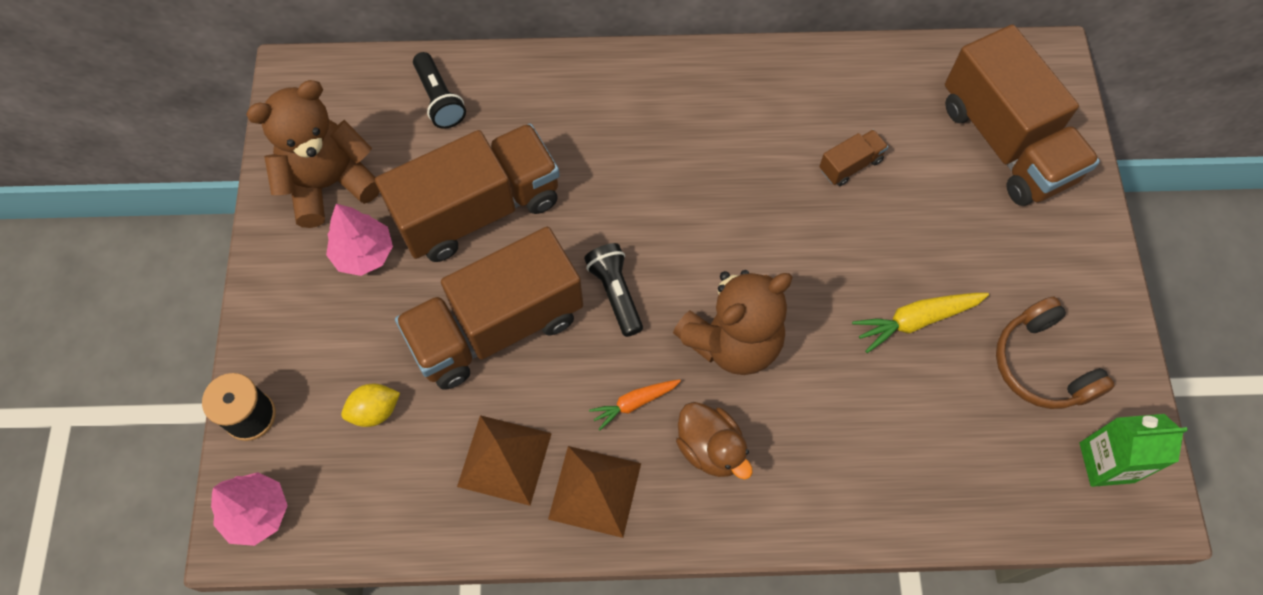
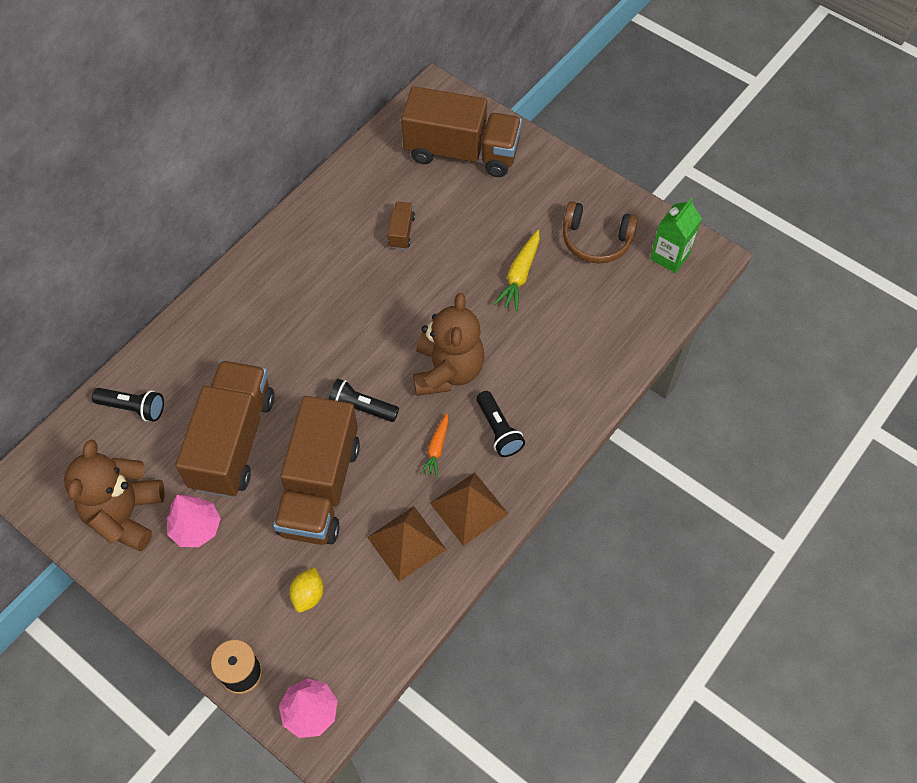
camera: 50 degrees left, 5 degrees down
brown duck [676,402,753,479] -> black flashlight [476,391,525,457]

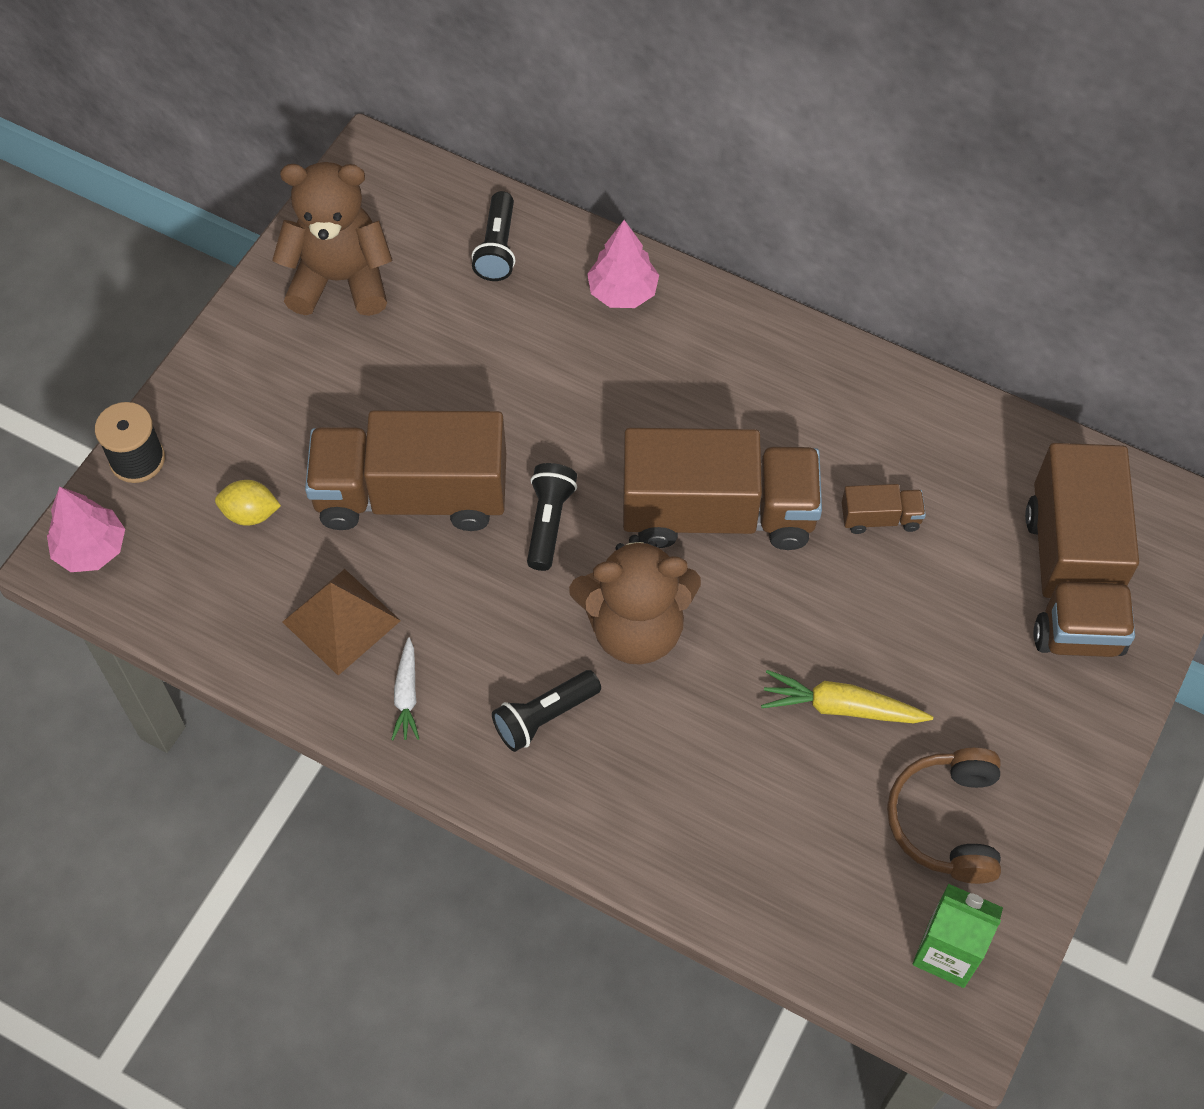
camera: 80 degrees right, 0 degrees up
pink tree [167,494,221,547] -> pink tree moved to [587,220,659,308]
brown truck [175,360,274,497] -> brown truck moved to [623,428,822,550]
orange carrot [420,413,448,478] -> none
brown pyramid [430,472,508,546] -> white carrot [391,637,419,740]

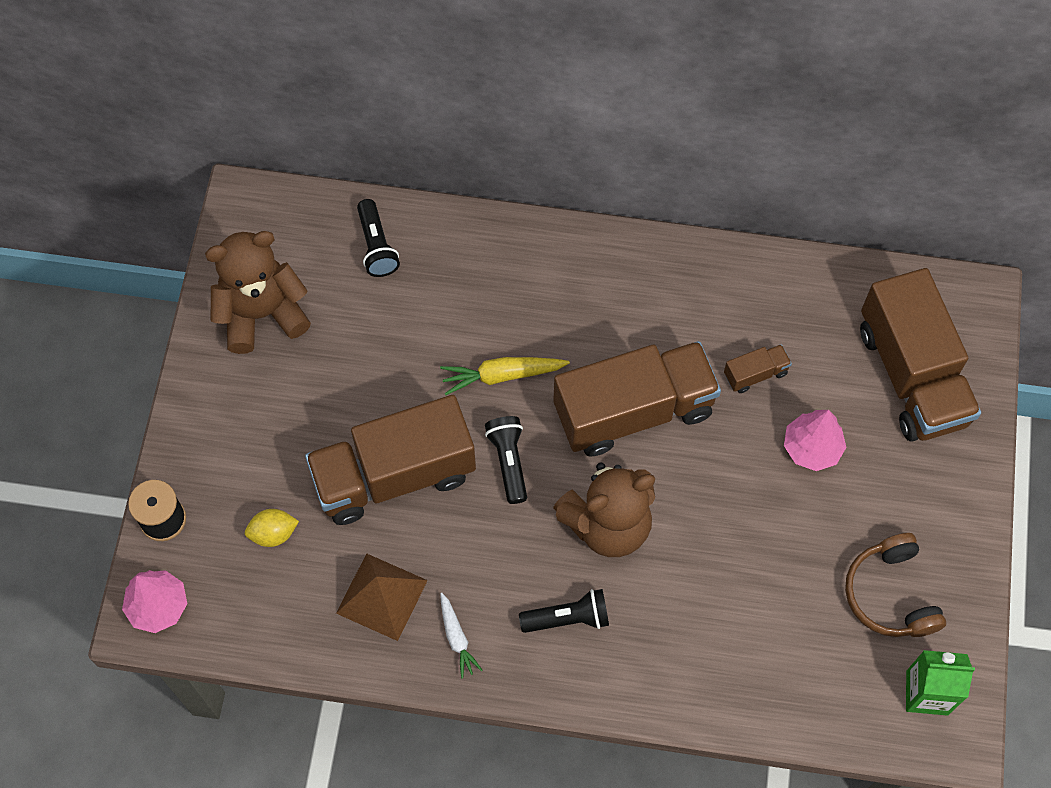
camera: 20 degrees left, 5 degrees up
black flashlight [492,670,601,752] -> black flashlight turned 135 degrees counterclockwise [519,589,609,633]
pink tree [587,220,659,308] -> pink tree moved to [784,410,846,471]
yellow carrot [761,670,933,723] -> yellow carrot moved to [440,357,570,395]

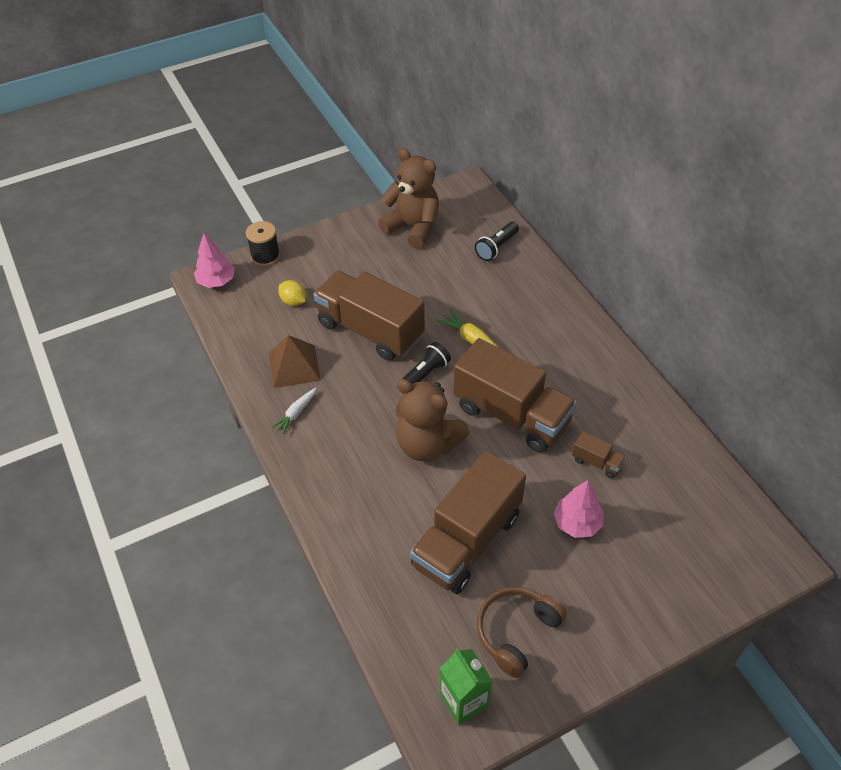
camera: 55 degrees right, 15 degrees down
black flashlight [519,589,609,633] -> none
brown truck [860,268,981,442] -> brown truck moved to [410,451,526,594]

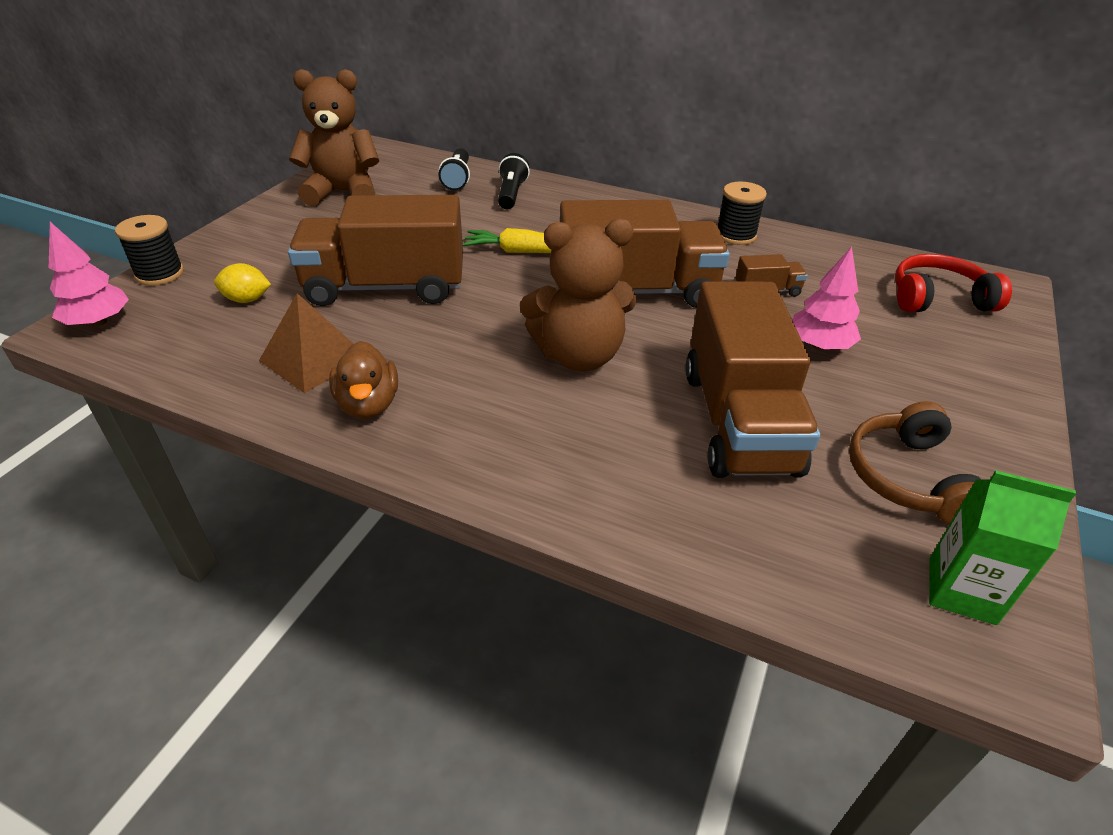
camera: 40 degrees left, 10 degrees down
white carrot [271,388,317,434] -> brown duck [329,341,398,418]
black flashlight [397,342,451,393] -> black flashlight moved to [498,153,530,209]
none -> black spool [718,182,767,245]
none -> red headphones [895,254,1012,312]

